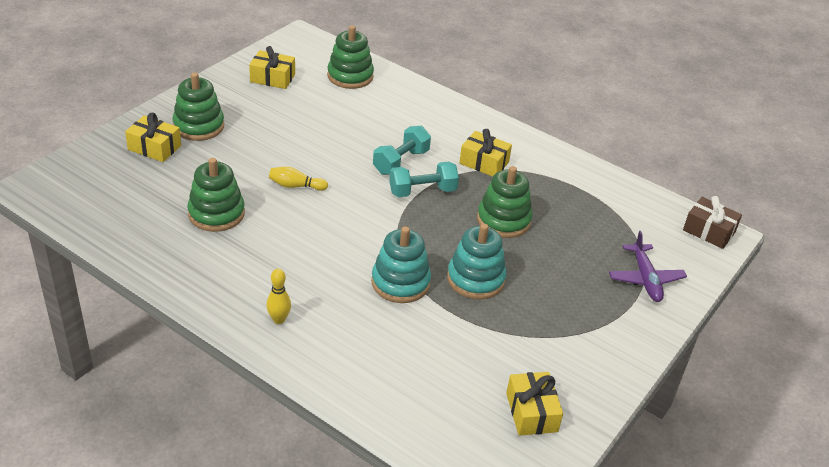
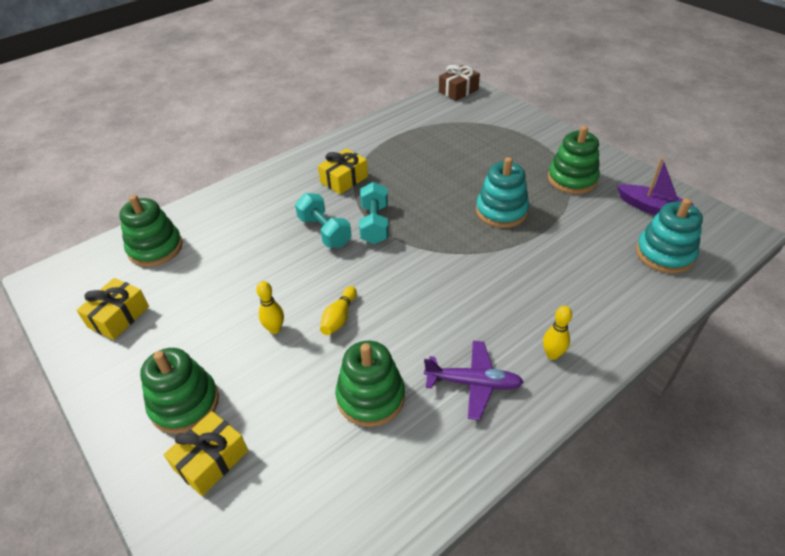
camera: 70 degrees left, 5 degrees up
turquoise stacking toy [371,226,431,303] -> turquoise stacking toy moved to [636,198,703,274]
green stacking toy [477,166,532,238] -> green stacking toy moved to [548,126,600,194]
yellow gift [506,372,563,436] -> purple boat [617,158,694,215]
purple plane [609,231,687,302] -> purple plane moved to [424,341,524,420]
none -> yellow bowling pin [256,281,284,334]

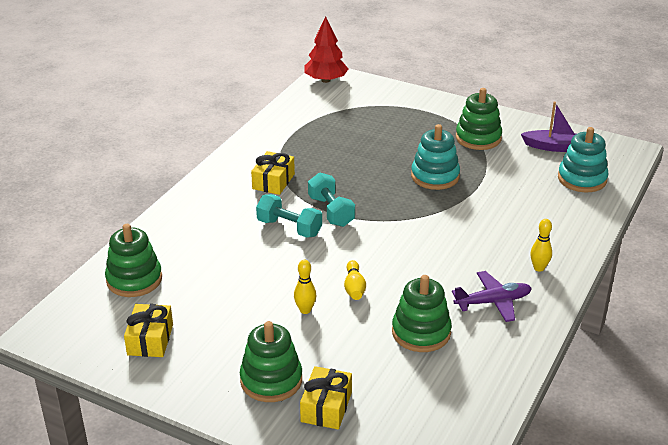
camera: 25 degrees left, 10 degrees down
brown gift [439,65,480,101] -> red tree [305,16,349,83]

